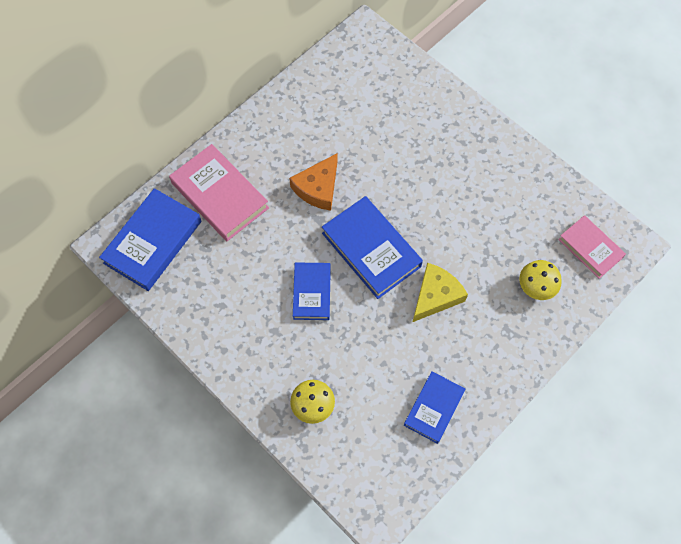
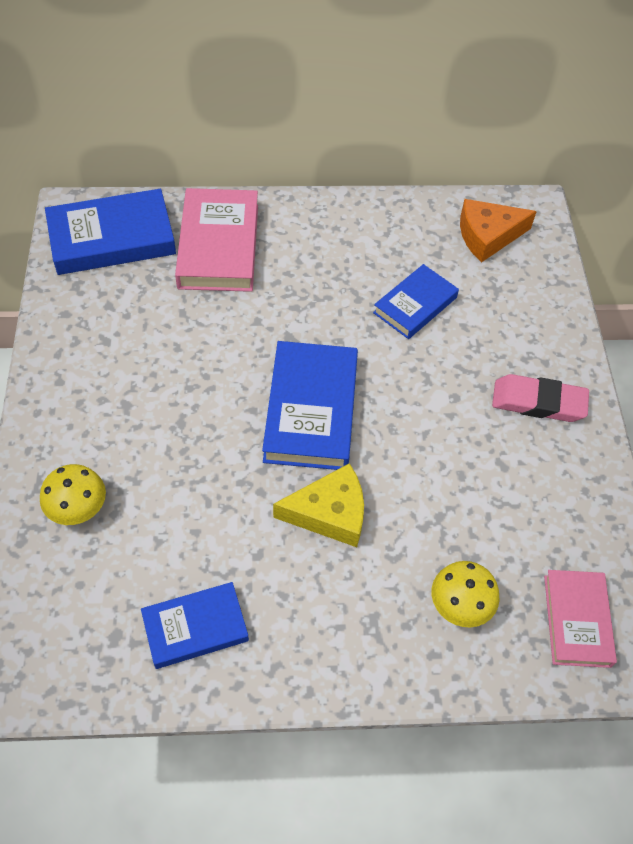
camera: 40 degrees right, 10 degrees down
orange cheese [289,153,337,211] -> orange cheese moved to [460,199,537,262]
blue book [293,263,331,320] -> blue book moved to [373,264,459,339]
none -> pink eraser [492,374,589,422]

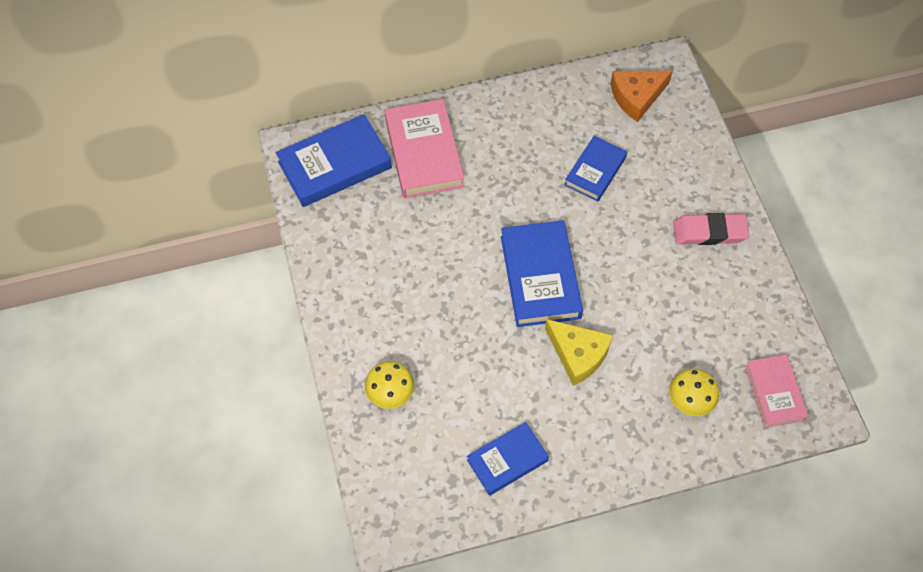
camera: 10 degrees left, 5 degrees up
yellow cheese [273,463,364,547] -> yellow cheese turned 60 degrees clockwise [545,319,613,386]

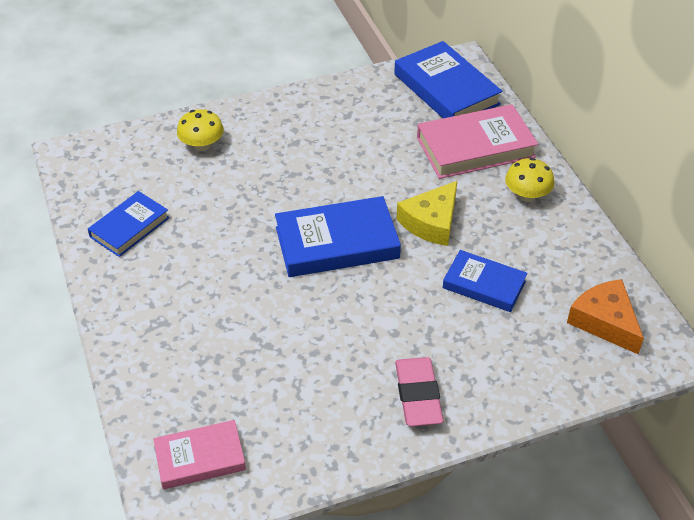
camera: 85 degrees right, 15 degrees down
blue book [467,422,549,496] -> blue book turned 75 degrees clockwise [88,191,169,257]
yellow cheese [545,319,613,386] -> yellow cheese moved to [396,181,457,246]
yellow mushroom [669,369,719,416] -> yellow mushroom moved to [505,158,555,202]

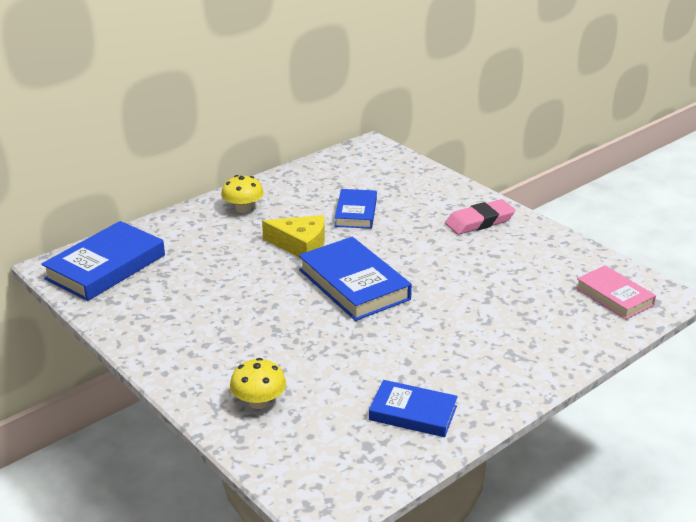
camera: 110 degrees left, 15 degrees down
pink book [417,104,538,179] -> none
orange cheese [567,279,644,354] -> none

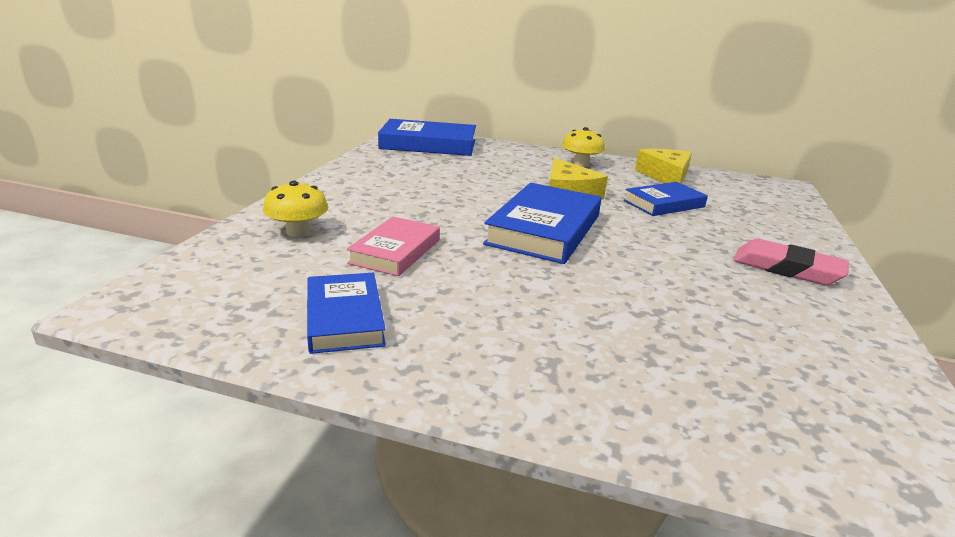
camera: 55 degrees right, 5 degrees down
pink book [576,265,656,319] -> pink book moved to [347,217,440,276]
none -> yellow cheese [635,149,692,184]

